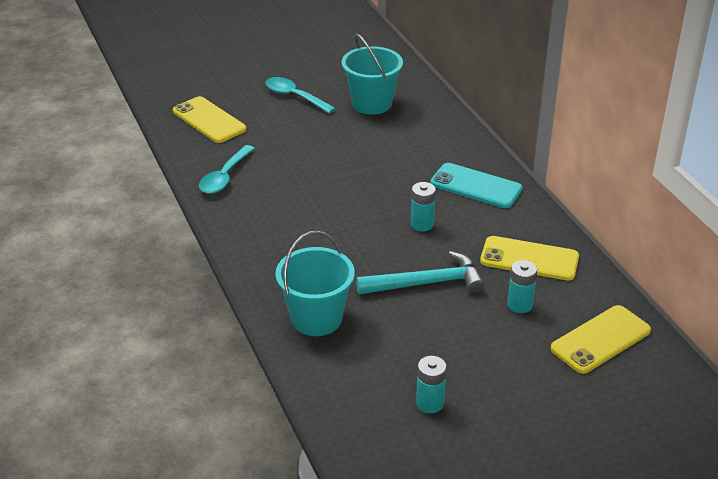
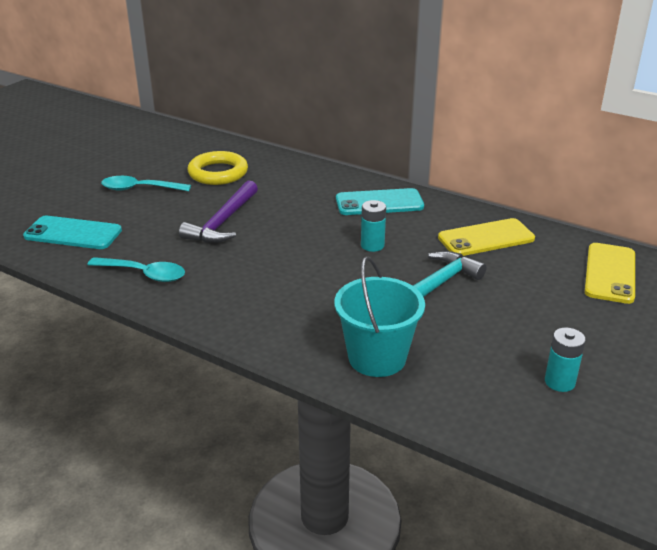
camera: 35 degrees left, 5 degrees down
yellow phone [173,96,246,143] -> turquoise phone [23,216,122,249]
turquoise spoon [199,145,255,194] -> turquoise spoon turned 60 degrees counterclockwise [87,257,185,282]
turquoise bucket [341,33,403,115] -> yellow ring [187,151,248,185]
turquoise battery [507,260,537,313] -> none
none -> purple hammer [179,180,258,243]

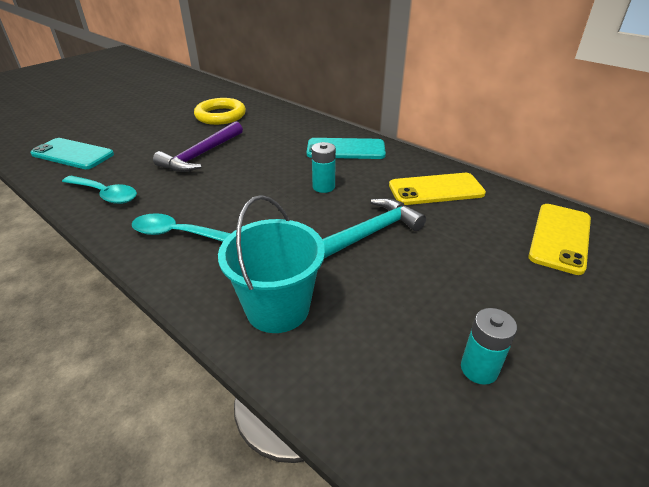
camera: 10 degrees right, 5 degrees up
turquoise spoon [101,176,191,191] -> turquoise spoon moved to [132,213,231,242]

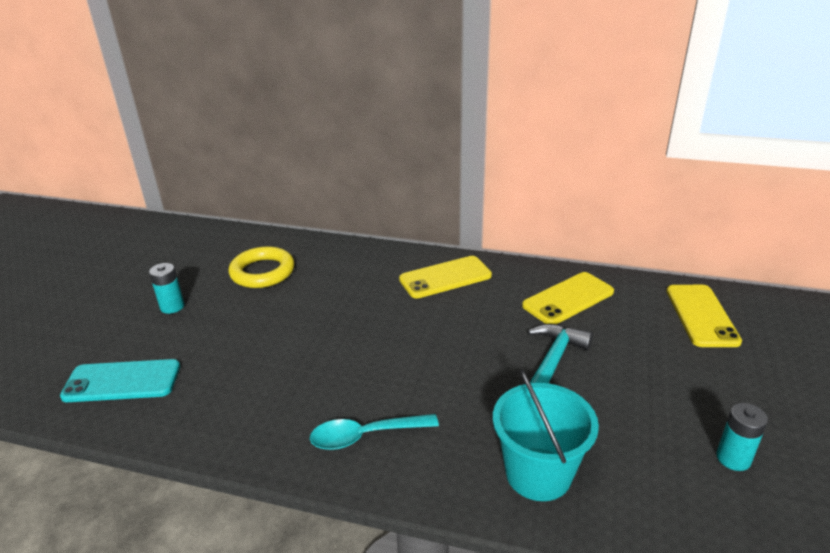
camera: 25 degrees left, 5 degrees down
turquoise spoon [62,176,137,204] -> none
purple hammer [153,121,243,172] -> none
turquoise phone [307,138,386,159] -> yellow phone [399,256,492,298]
turquoise battery [312,142,336,193] -> turquoise battery moved to [149,263,184,314]

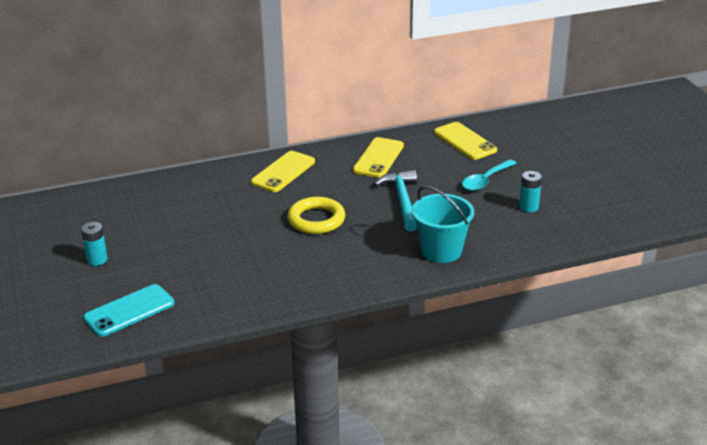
camera: 35 degrees left, 0 degrees up
yellow ring [229,246,294,288] -> yellow ring moved to [287,197,345,234]
turquoise spoon [310,414,439,450] -> turquoise spoon moved to [462,159,517,191]

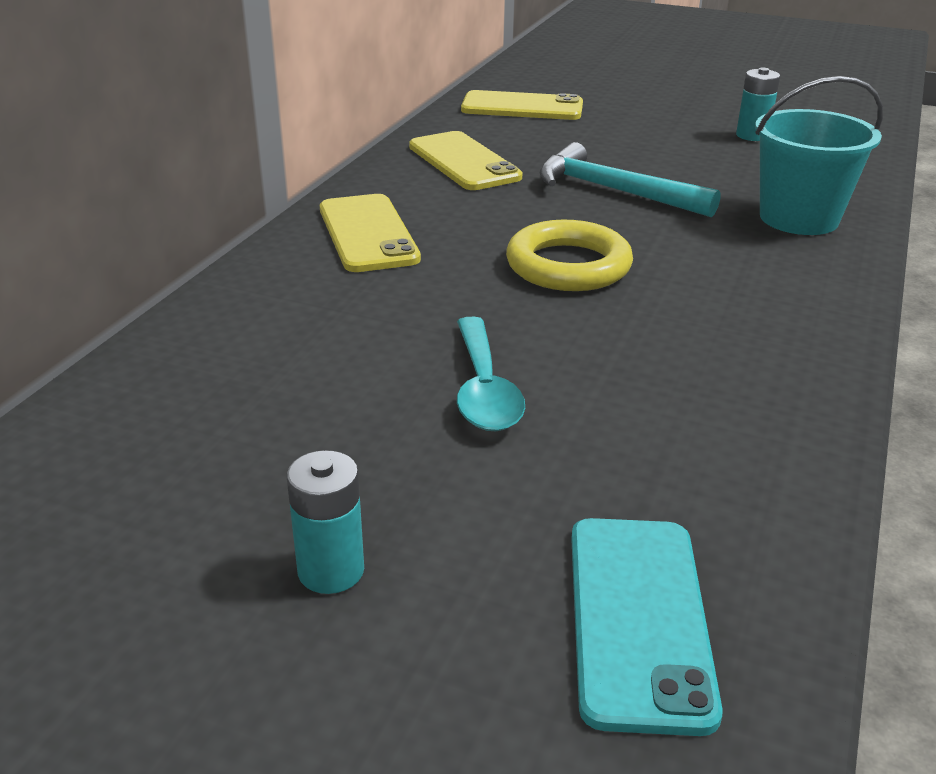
camera: 50 degrees left, 0 degrees up
turquoise spoon [462,159,517,191] -> turquoise spoon moved to [457,317,525,431]

